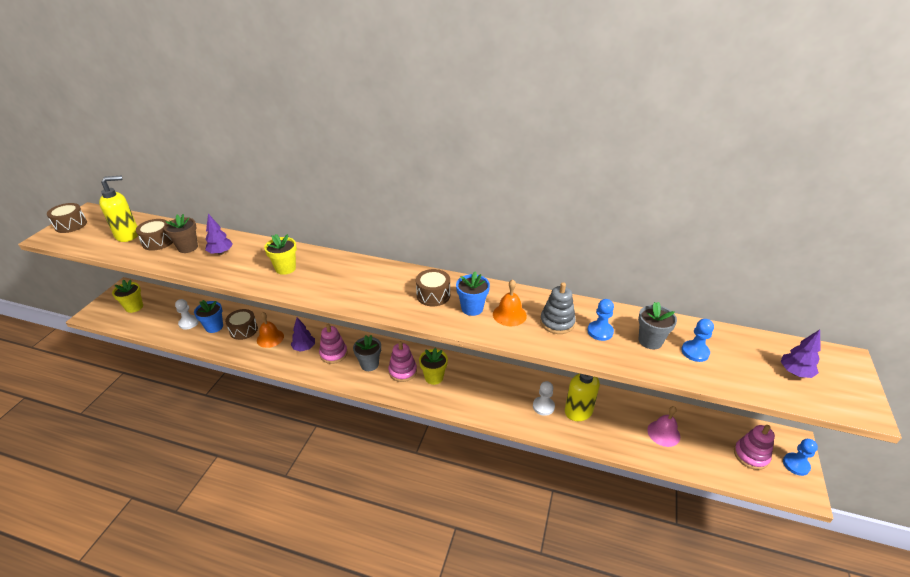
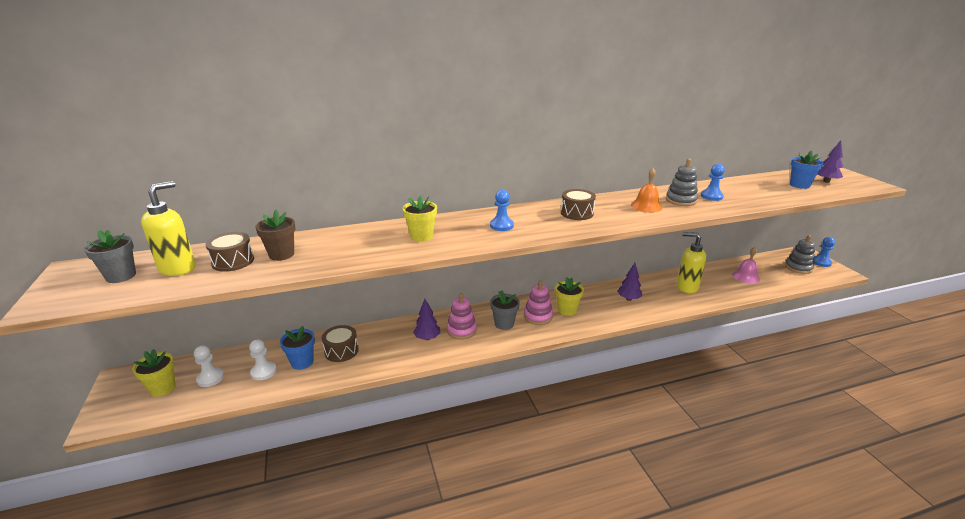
camera: 35 degrees left, 10 degrees down
brown drum [47,203,87,233] -> none
purple tree [205,214,233,255] -> purple tree moved to [617,263,642,301]
orange bell [257,312,284,348] -> none
blue flower pot [456,271,490,316] -> blue flower pot moved to [790,151,824,189]
white pawn [533,381,555,416] -> white pawn moved to [194,346,224,387]
grey flower pot [638,302,677,349] -> grey flower pot moved to [84,230,136,283]
blue pawn [681,319,714,362] -> blue pawn moved to [490,190,514,231]
pink stacking toy [734,425,775,470] -> grey stacking toy [785,235,815,274]

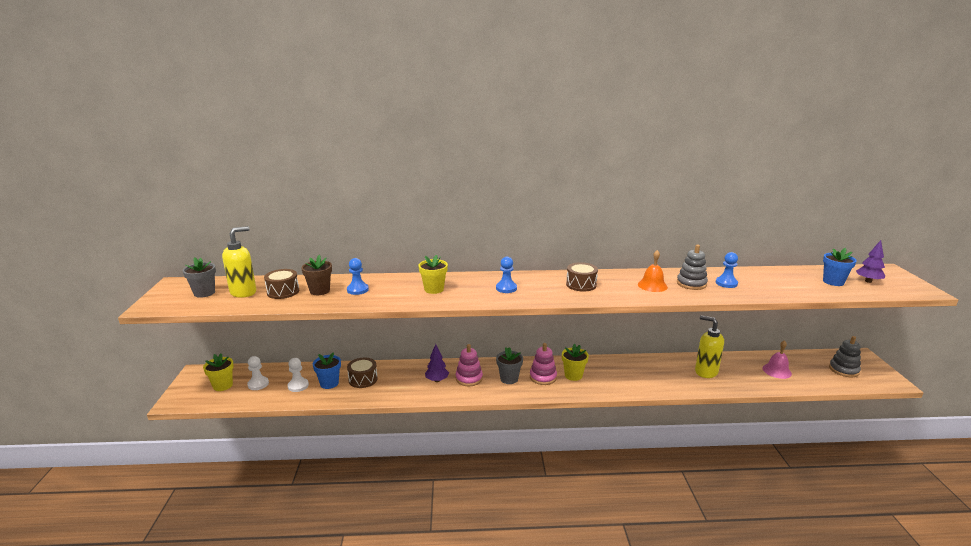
camera: 15 degrees right, 5 degrees down
purple tree [617,263,642,301] -> none
blue pawn [814,237,835,267] -> blue pawn moved to [347,258,369,295]

